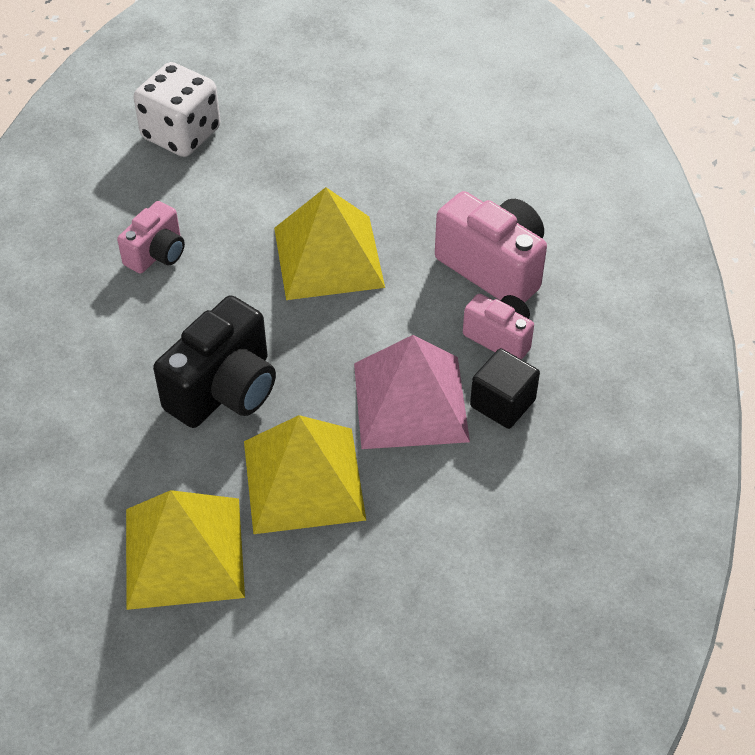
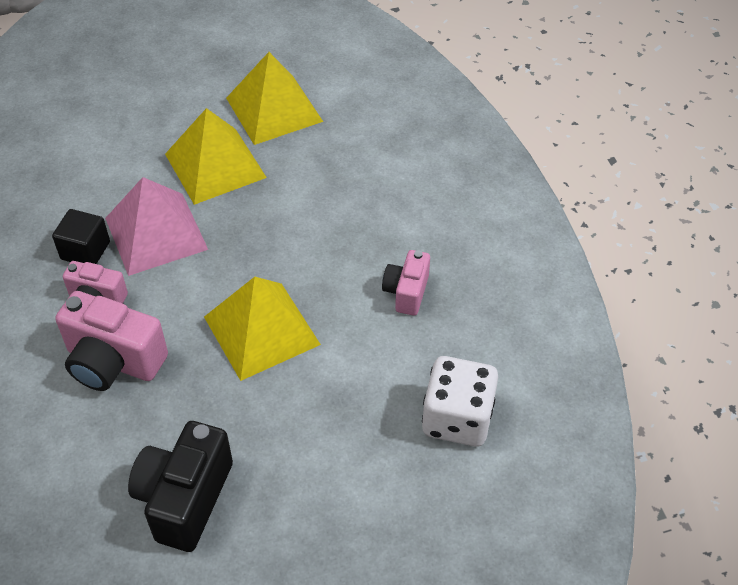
camera: 160 degrees right, 0 degrees up
black camera [153,295,276,428] -> black camera moved to [128,421,233,552]

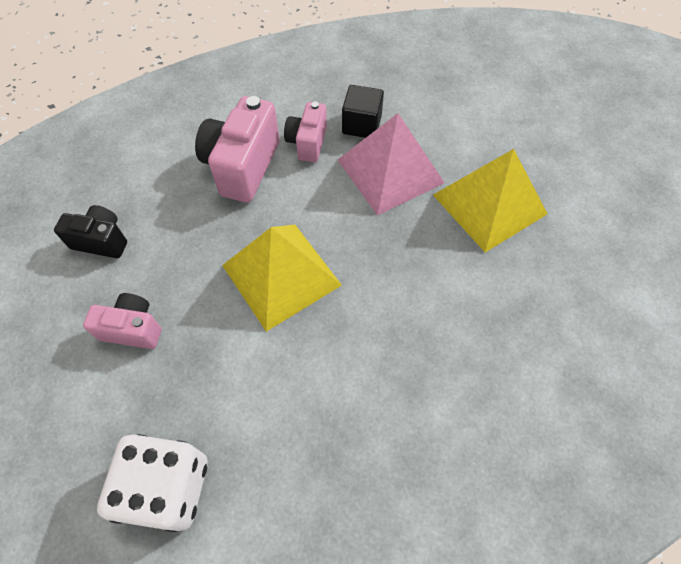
camera: 85 degrees right, 10 degrees up
black camera [128,421,233,552] -> black camera [54,205,127,258], size x0.60
yellow pyramid [226,52,323,145] -> none
pink camera [382,250,430,316] -> pink camera moved to [83,293,161,349]

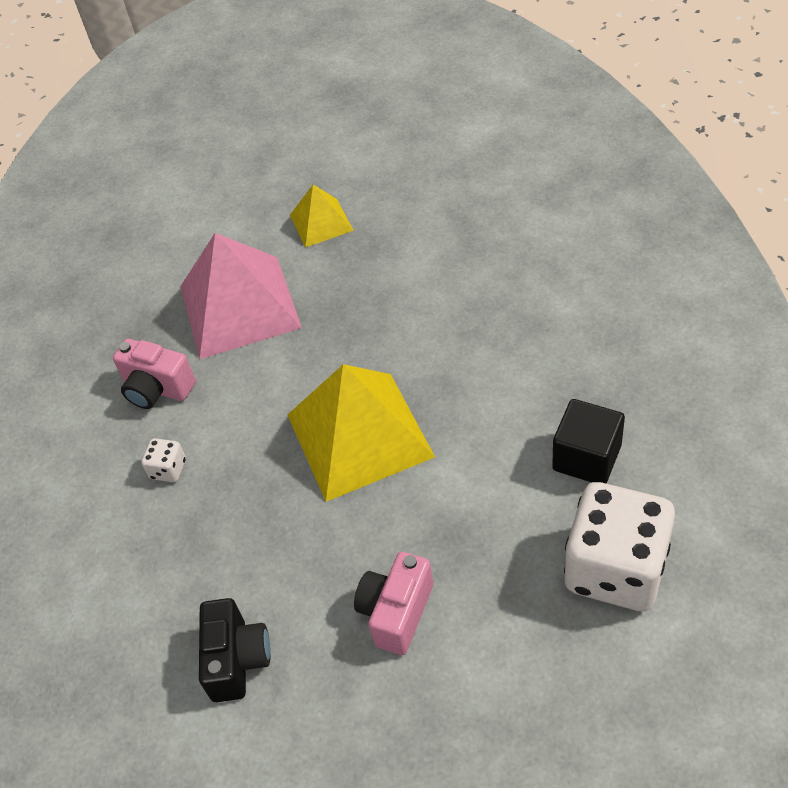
camera: 70 degrees left, 10 degrees down
black camera [54,205,127,258] -> black camera turned 150 degrees clockwise [199,598,271,702]
pink camera [195,96,280,203] -> white dice [141,438,186,482]
black cube [342,85,384,138] -> black cube moved to [552,399,625,483]
yellow pyramid [433,149,548,252] -> yellow pyramid [290,185,354,247], size x0.52

